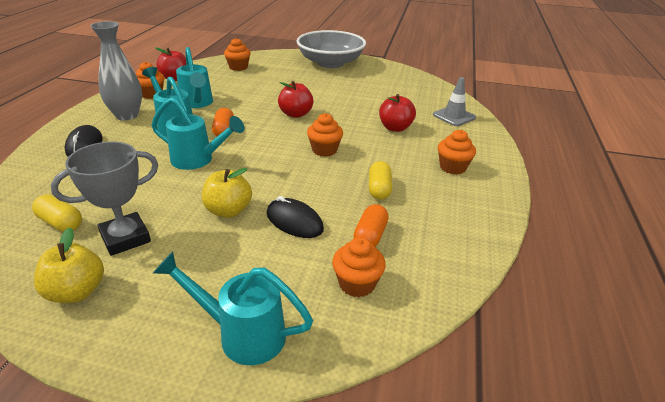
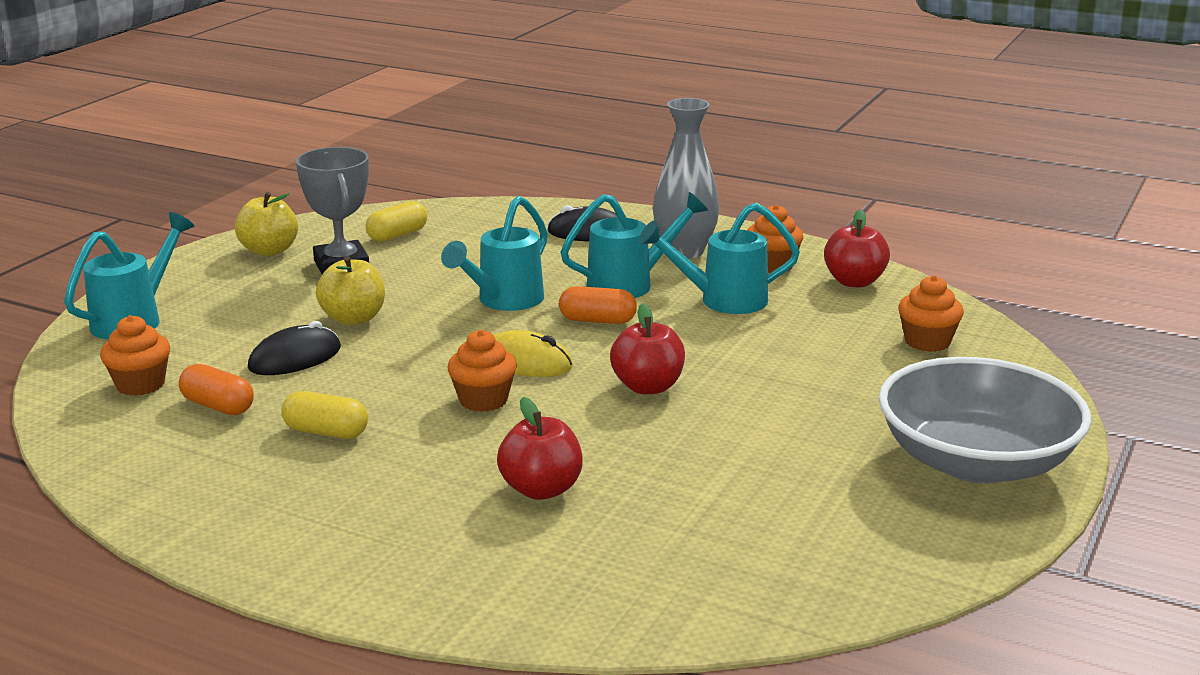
camera: 105 degrees right, 10 degrees down
grey traffic cone [433,77,476,126] -> none
orange cupcake [438,130,476,175] -> none
none -> yellow mouse [494,330,573,377]

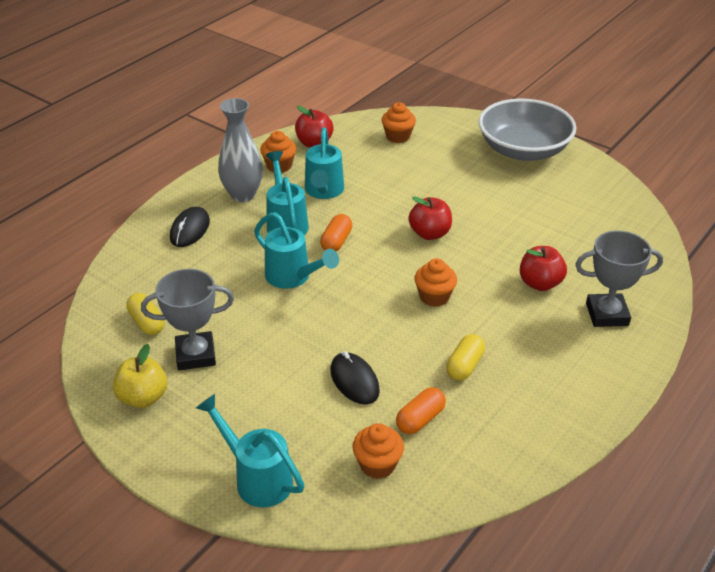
camera: 80 degrees left, 15 degrees up
yellow apple [316,256,385,325] -> none
yellow mouse [494,330,573,377] -> none
none -> grey trophy [575,230,663,327]

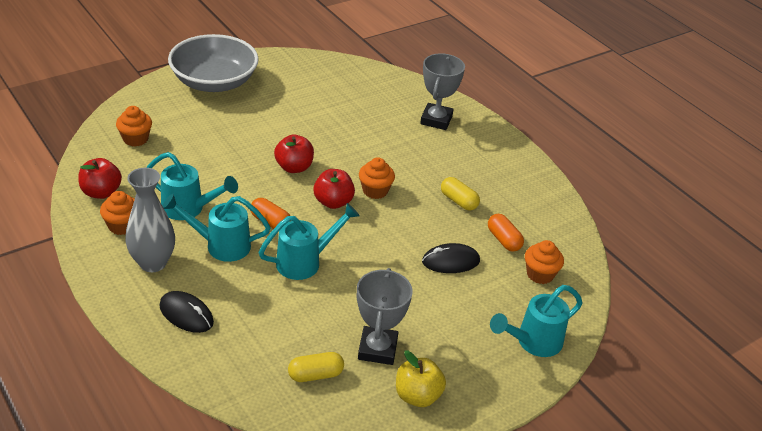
camera: 75 degrees left, 0 degrees up
red apple [520,246,567,291] -> red apple moved to [313,169,355,209]

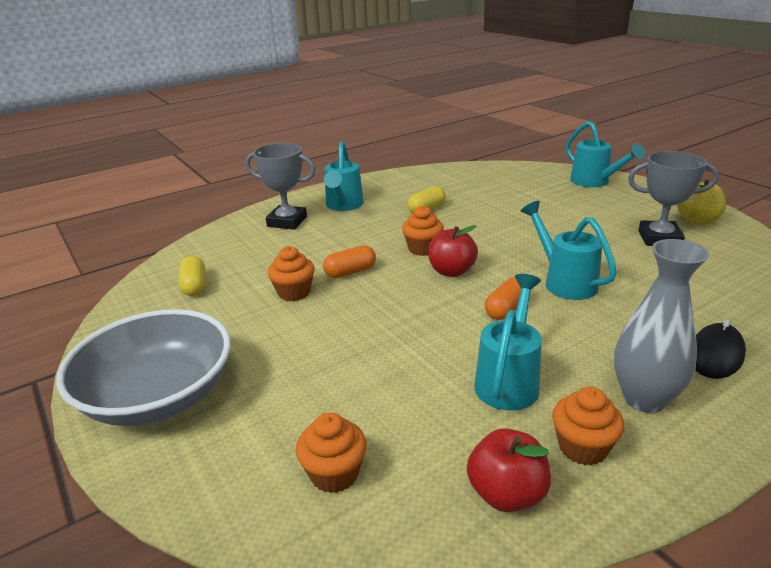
camera: 85 degrees left, 10 degrees down
turquoise watering can [162,194,271,262] -> turquoise watering can moved to [324,141,364,211]
red apple [274,135,314,173] -> none
yellow capsule [288,352,344,382] -> yellow capsule moved to [179,256,206,296]
black mouse [422,243,480,273] -> none
orange capsule [488,214,524,252] -> orange capsule moved to [323,245,376,278]
orange cupcake [525,240,564,284] -> orange cupcake moved to [268,246,315,301]

